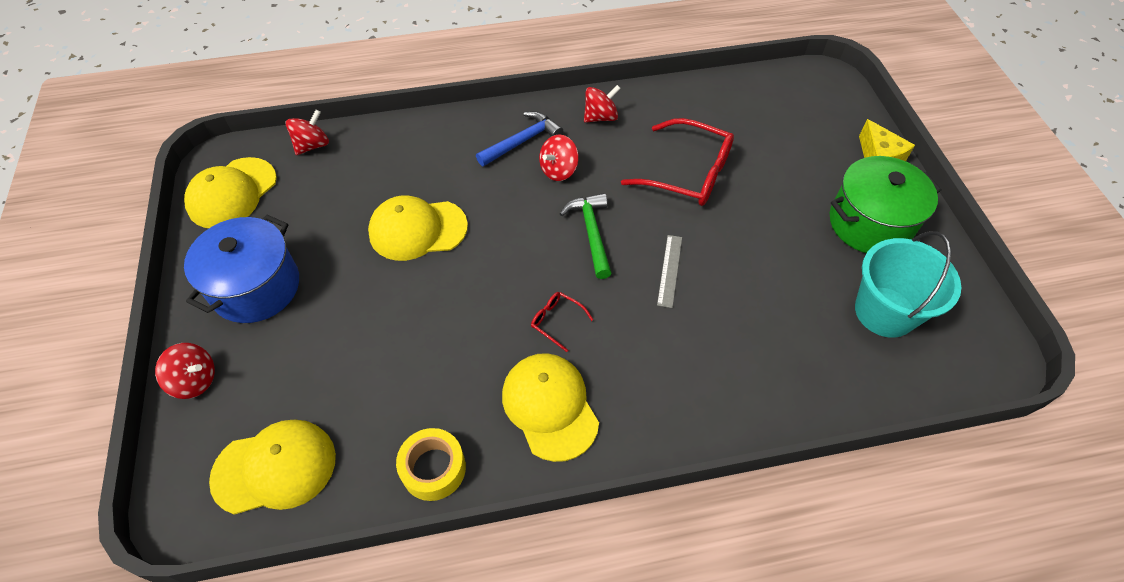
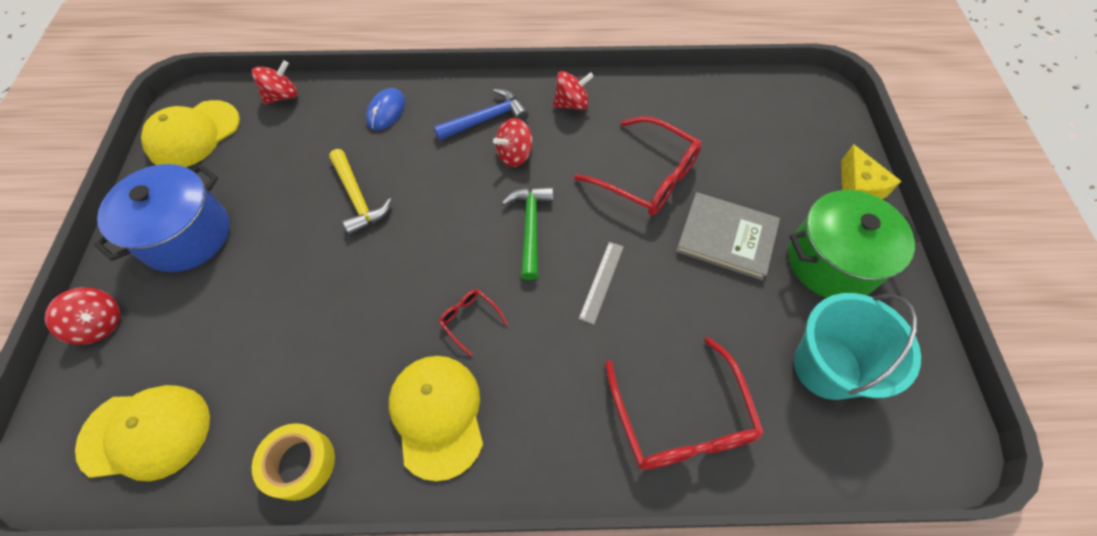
camera: 10 degrees right, 5 degrees up
yellow cap [368,196,468,261] -> yellow hammer [329,149,392,235]
none -> blue mouse [366,88,405,130]
none -> red glasses [605,337,764,470]
none -> grey book [676,192,780,281]

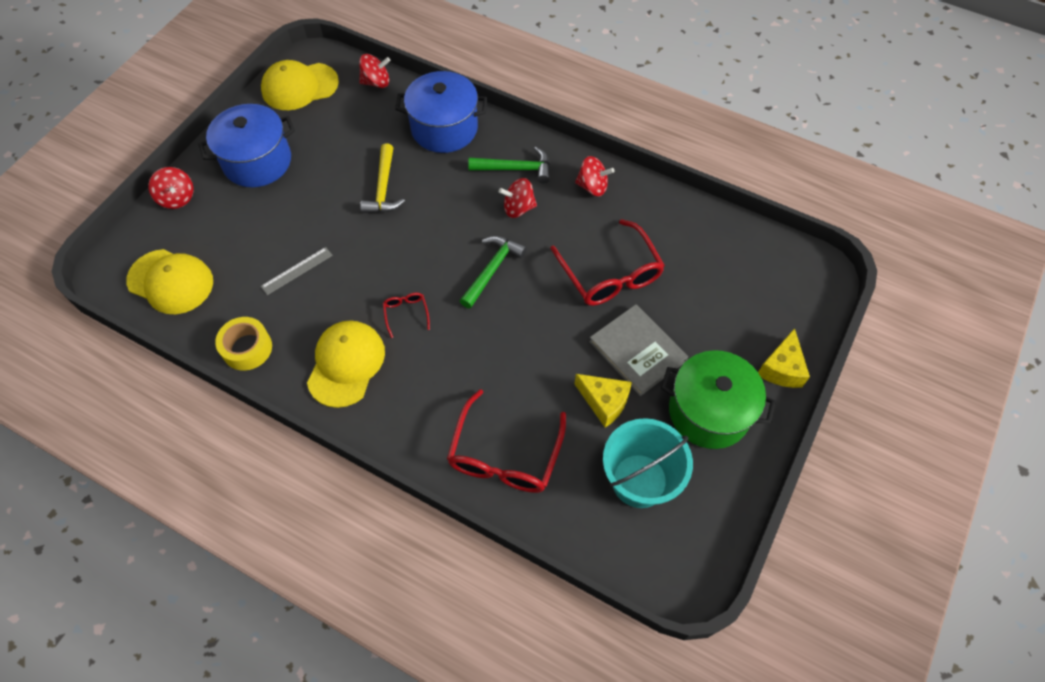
camera: 30 degrees right, 0 degrees up
blue mouse [366,88,405,130] -> blue pot [395,71,487,153]
blue hammer [434,89,529,140] -> green hammer [468,147,550,183]
grey ruler [579,242,624,325] -> grey ruler moved to [261,247,333,295]
none -> yellow cheese [575,374,632,428]

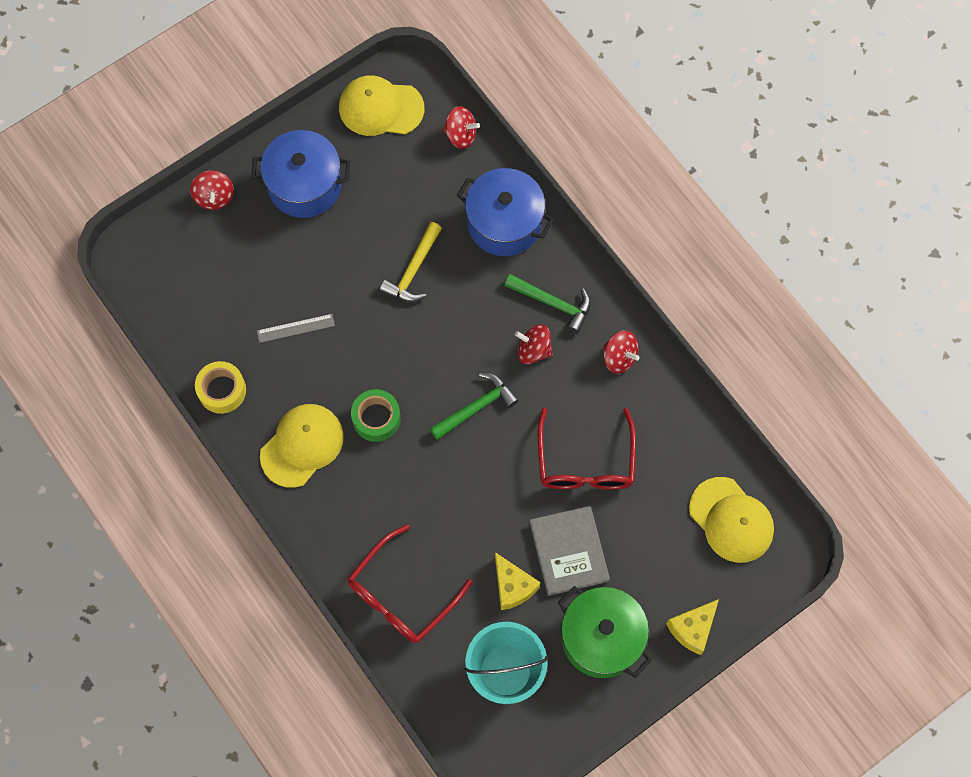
camera: 25 degrees right, 10 degrees up
yellow cap [126,249,213,314] -> yellow cap moved to [689,477,774,563]
red glasses [383,293,430,338] -> green tape [351,389,401,442]

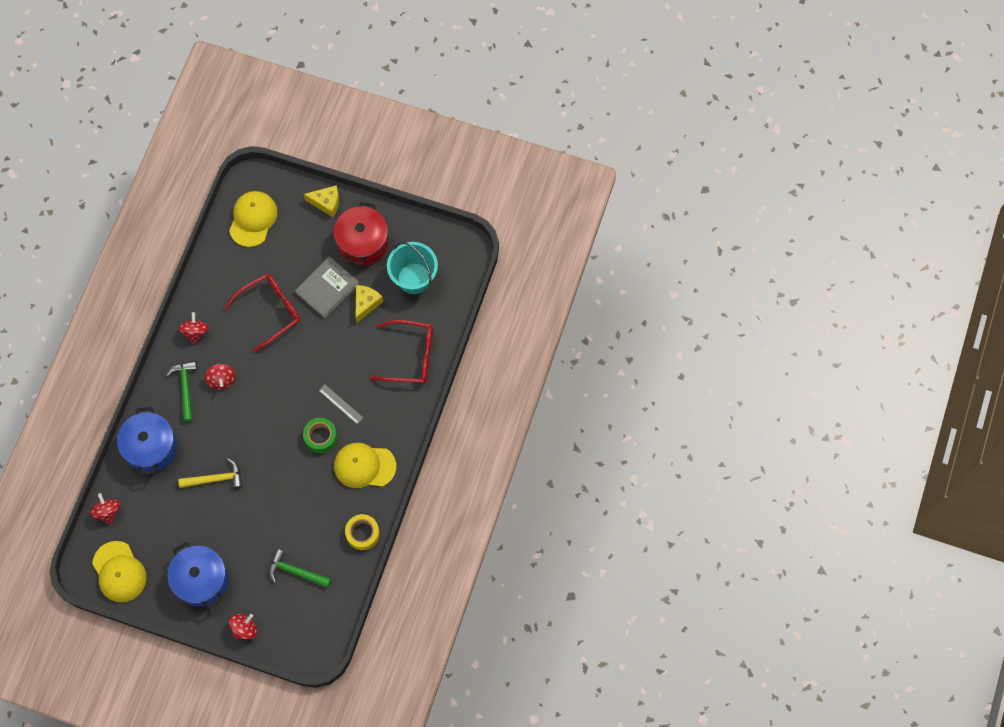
camera: 125 degrees left, 0 degrees up
grey ruler [257,314,335,343] -> grey ruler moved to [319,385,363,424]
green hammer [430,373,519,440] -> green hammer moved to [269,549,331,588]
green pot [558,586,652,678] -> red pot [334,202,388,266]

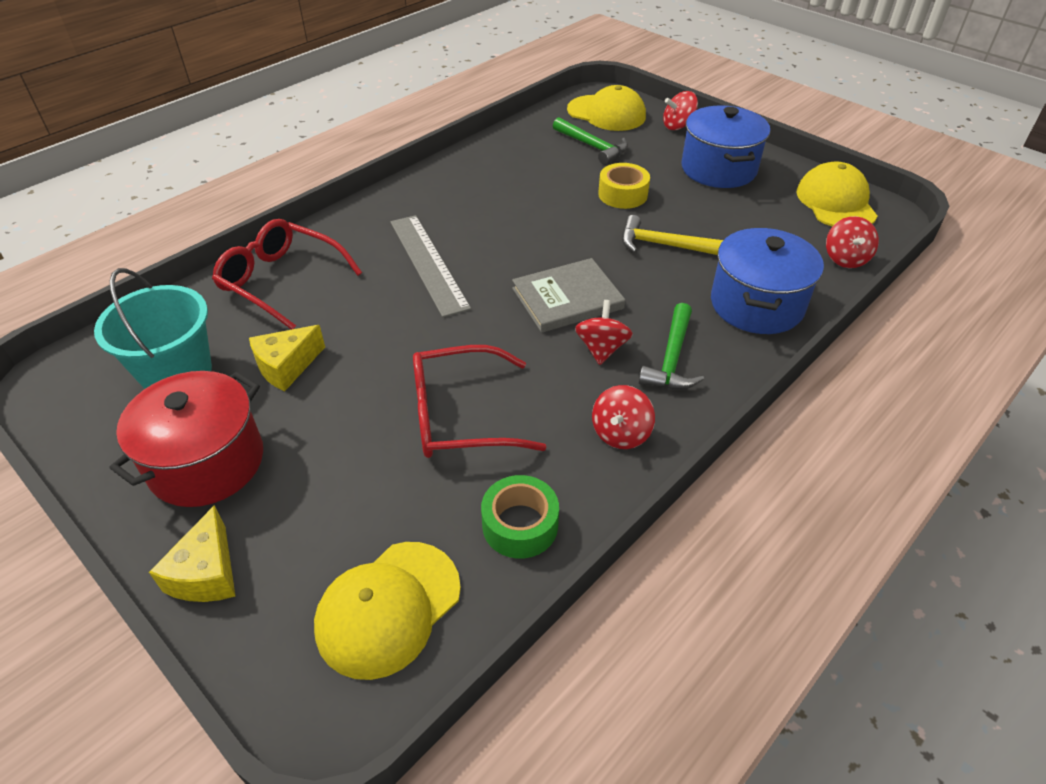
camera: 155 degrees left, 25 degrees down
grey book [295,256,359,318] -> grey book moved to [512,258,625,333]
yellow cheese [303,185,339,217] -> yellow cheese turned 120 degrees counterclockwise [149,505,235,602]
green tape [303,418,337,453] -> green tape moved to [481,475,559,559]
grey ruler [319,385,363,424] -> grey ruler [390,215,471,317], size x1.87
yellow cap [334,443,396,488] -> yellow cap moved to [567,85,646,131]
yellow tape [345,514,380,550] -> yellow tape moved to [598,163,650,209]

